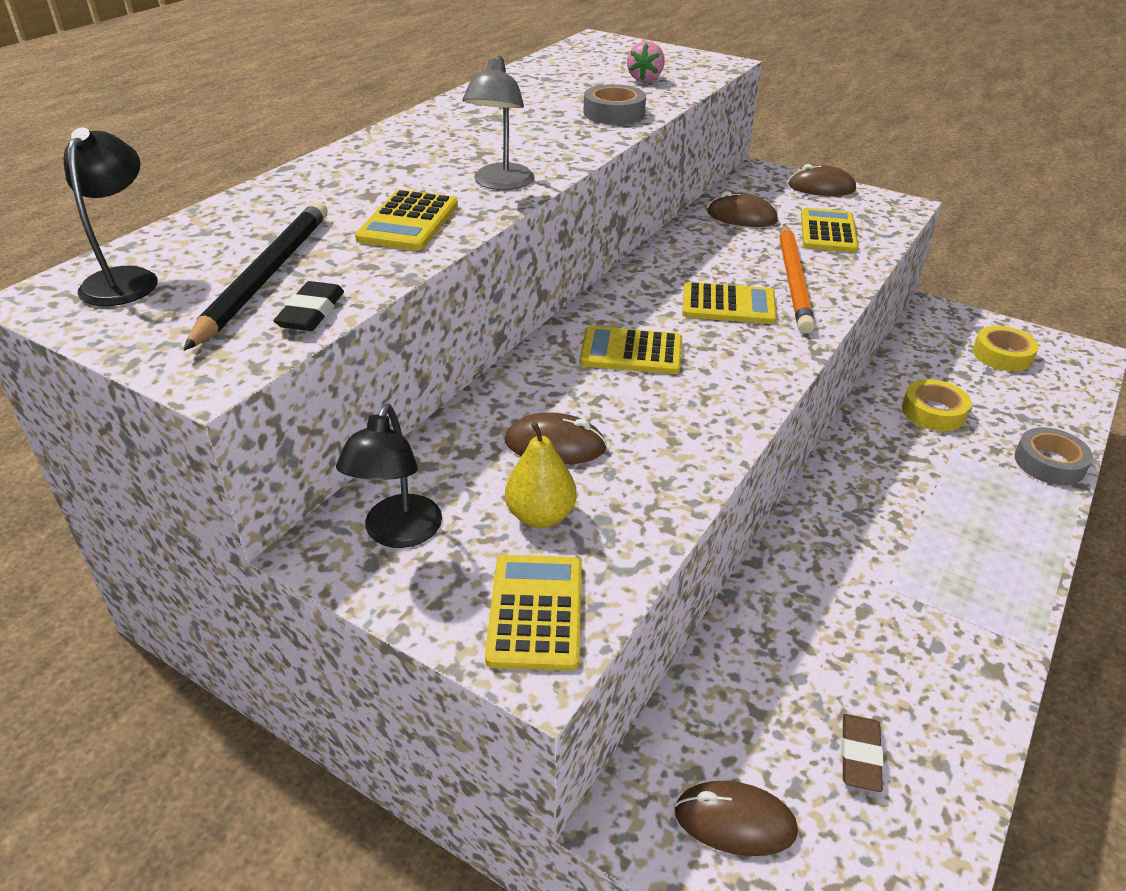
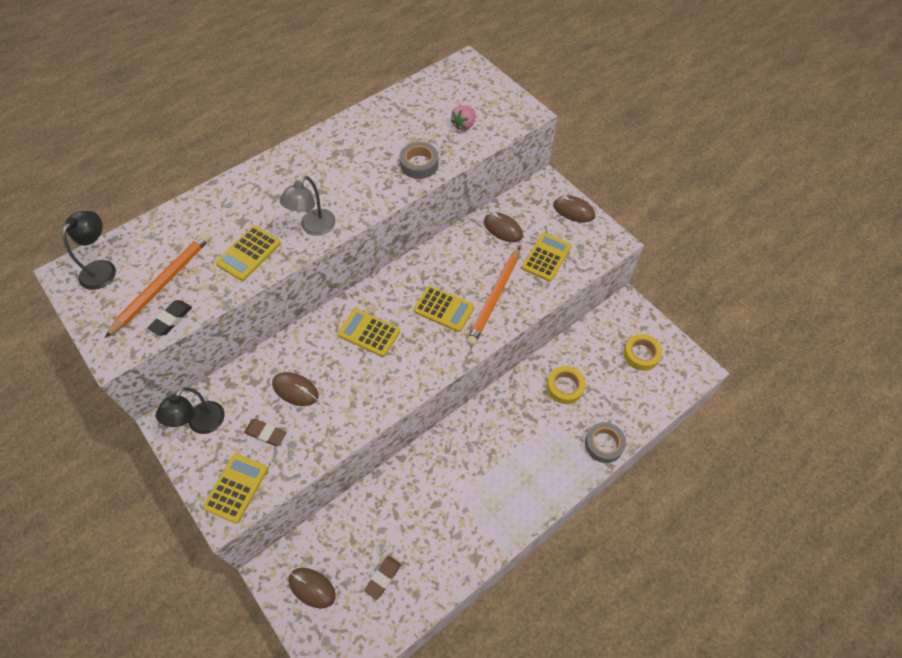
camera: 20 degrees right, 20 degrees up
black pencil [184,201,328,351] -> orange pencil [105,232,211,338]
yellow pear [505,422,577,528] -> brown eraser [244,419,287,446]

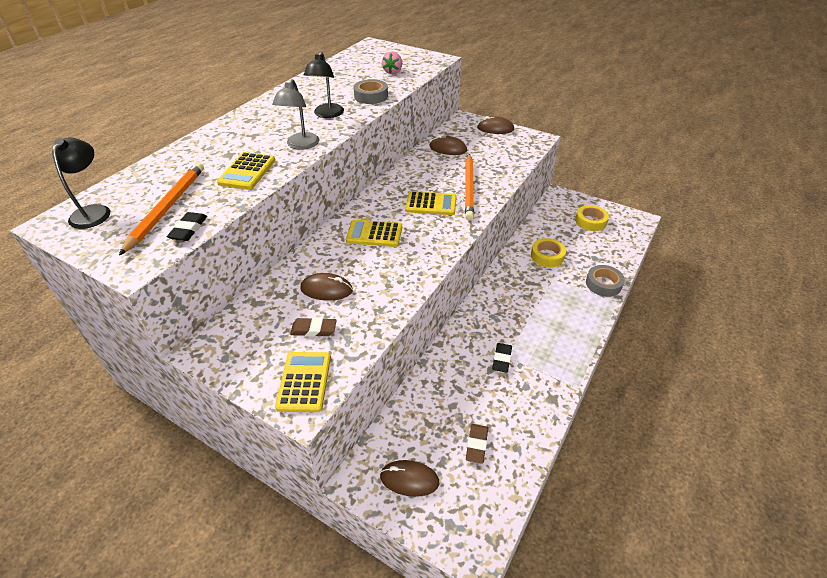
camera: 20 degrees left, 15 degrees down
black lamp [156,387,224,434] -> black lamp moved to [304,52,344,118]
yellow calculator [522,233,572,282] -> none
none -> black eraser [492,343,512,373]

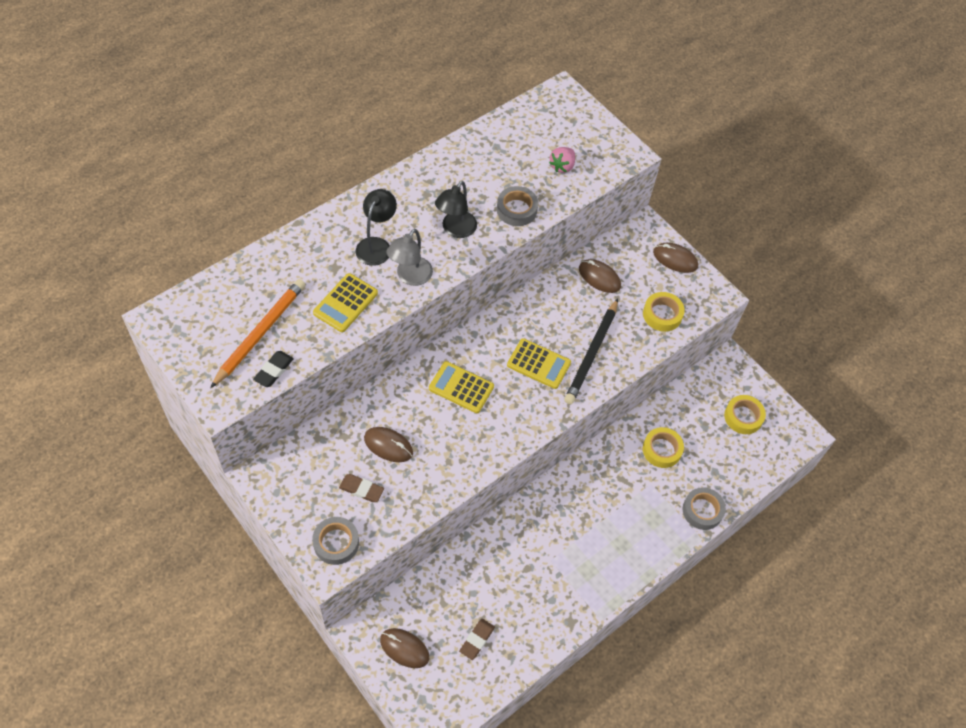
camera: 15 degrees right, 15 degrees up
black lamp [52,137,110,229] -> black lamp moved to [356,189,397,266]
yellow calculator [275,352,331,412] -> grey tape [312,517,359,565]
orange pencil [465,154,474,221] -> black pencil [564,299,618,404]
black eraser [492,343,512,373] -> none
none -> yellow tape [643,292,685,332]

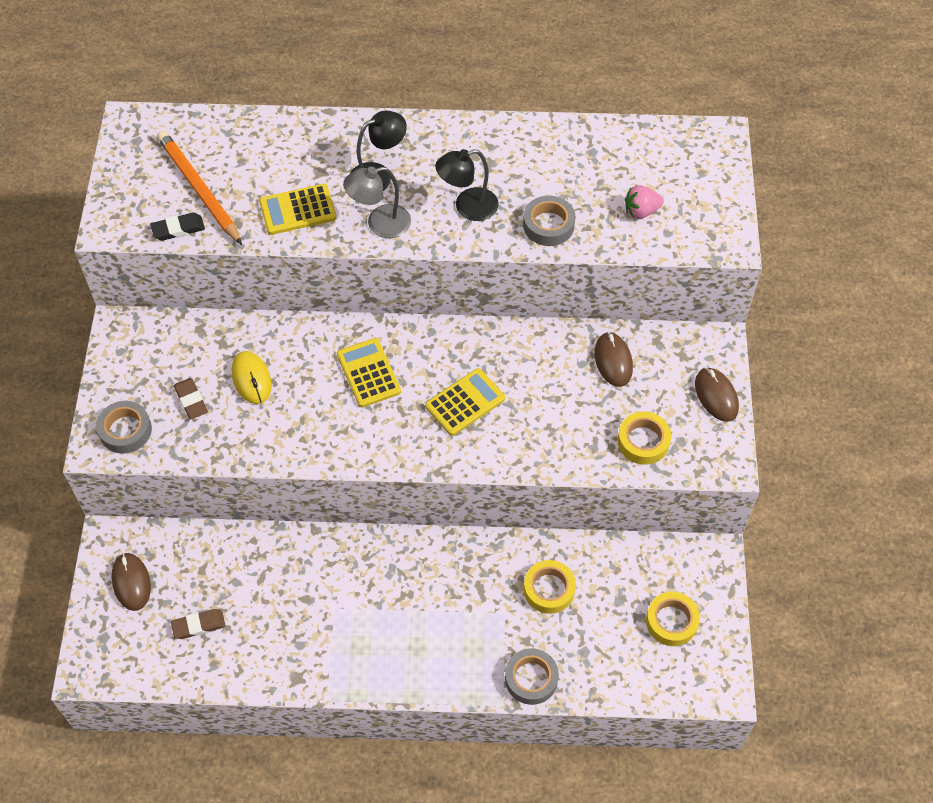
camera: 45 degrees right, 0 degrees up
orange pencil [210,279,305,388] -> orange pencil turned 105 degrees counterclockwise [157,131,242,245]
brown mouse [364,427,413,462] -> yellow mouse [232,351,272,404]
yellow calculator [507,338,571,389] -> yellow calculator turned 105 degrees counterclockwise [425,368,505,436]
black pencil [564,299,618,404] -> none

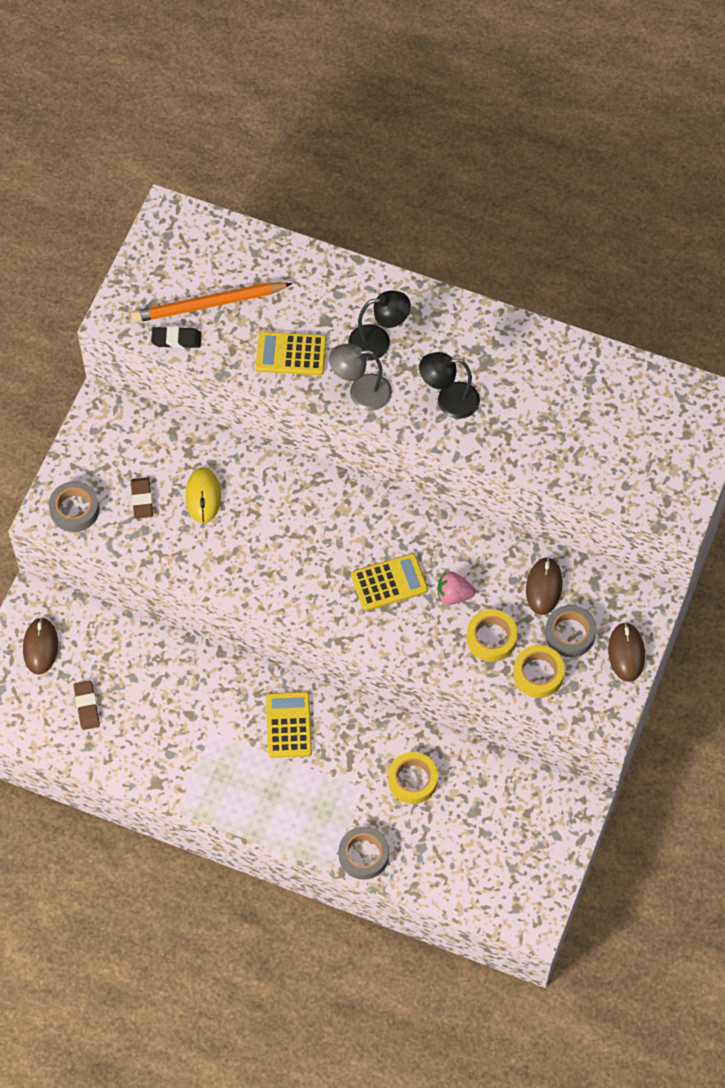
camera: 20 degrees right, 5 degrees up
orange pencil [157,131,242,245] -> orange pencil turned 90 degrees counterclockwise [131,282,292,323]
brown eraser [171,609,226,639] -> brown eraser turned 75 degrees clockwise [74,680,100,730]
yellow calculator [337,338,401,407] -> yellow calculator moved to [266,692,312,758]
grey tape [523,196,575,246] -> grey tape moved to [545,605,596,657]
pink strawberry [625,185,664,219] -> pink strawberry moved to [437,572,476,605]
yellow tape [646,592,700,646] -> yellow tape moved to [466,609,518,662]

